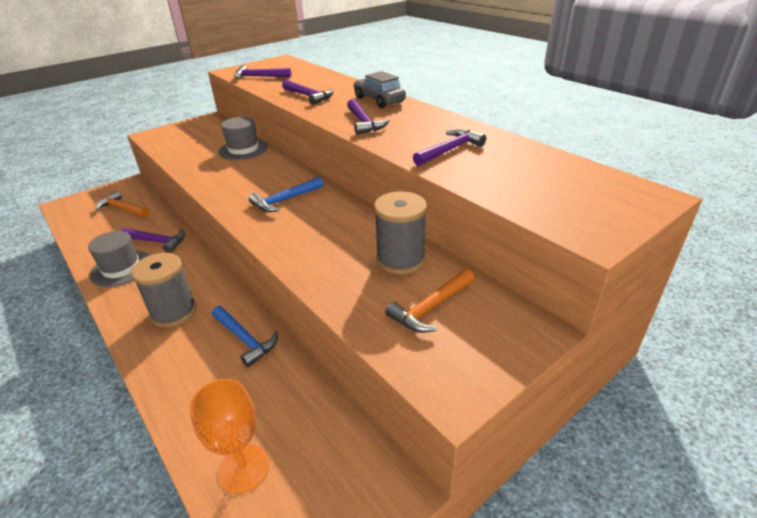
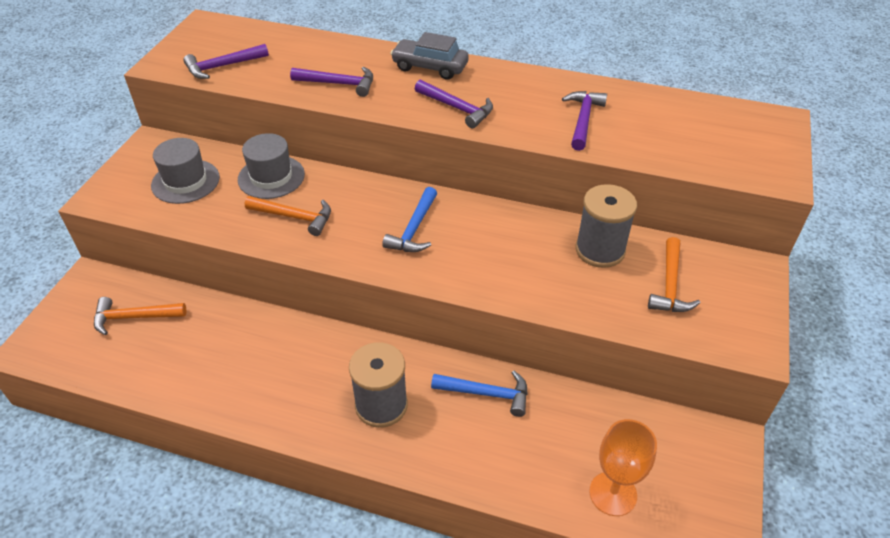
camera: 35 degrees left, 10 degrees up
grey hat [88,231,150,287] -> grey hat moved to [151,138,220,204]
purple hammer [120,228,185,253] -> none
none -> orange hammer [245,196,331,236]

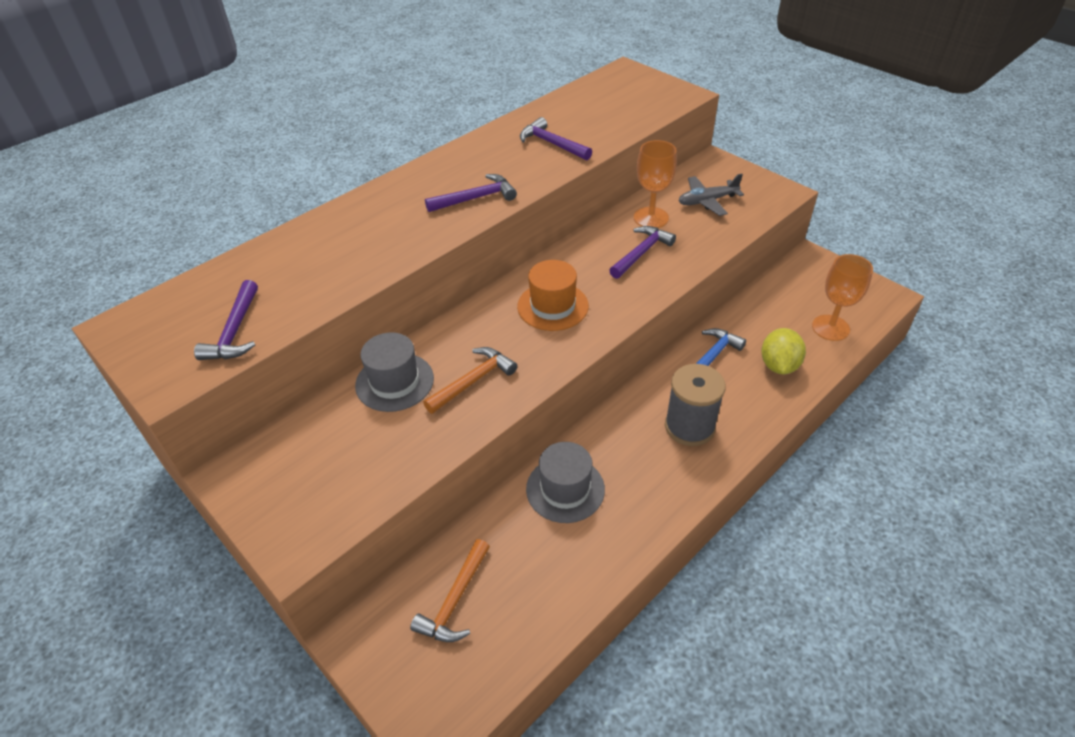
camera: 60 degrees left, 0 degrees up
grey hat [151,138,220,204] -> grey hat moved to [526,442,605,523]
purple hammer [290,67,373,97] -> purple hammer moved to [609,226,676,279]
blue hammer [382,187,437,252] -> orange hat [517,260,589,331]
grey car [390,32,469,80] -> none
grey spool [575,184,637,268] -> orange goblet [634,140,677,228]
orange hammer [648,237,700,312] -> grey plane [679,174,744,216]
none -> yellow lemon [761,328,806,374]

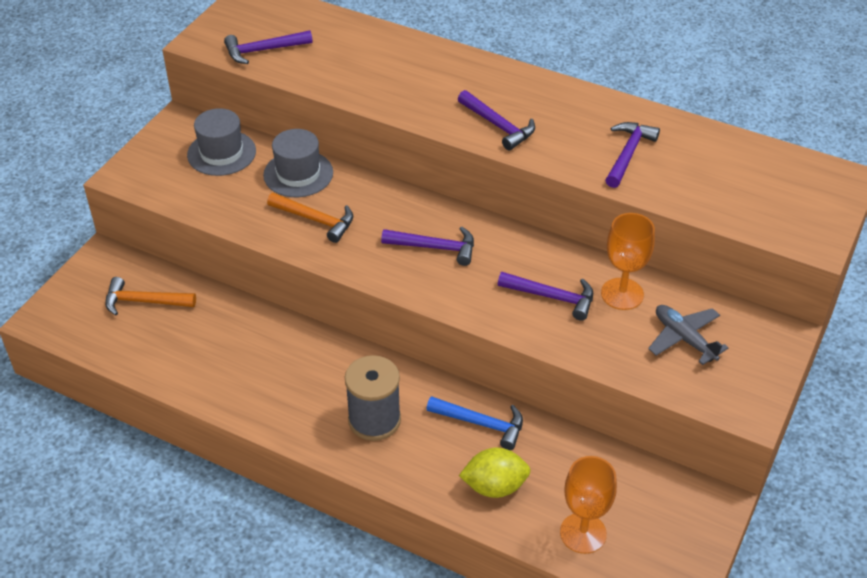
camera: 70 degrees right, 0 degrees up
orange hat [517,260,589,331] -> purple hammer [381,227,474,266]
grey hat [526,442,605,523] -> grey hat moved to [187,108,256,176]

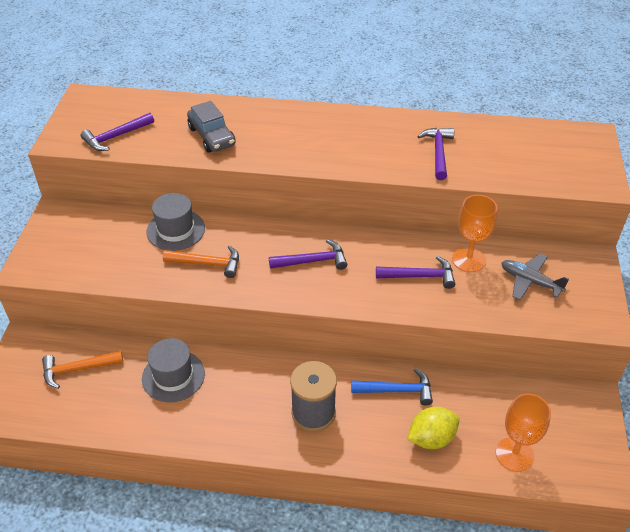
camera: 20 degrees left, 0 degrees up
grey hat [187,108,256,176] -> grey hat moved to [142,338,205,403]
purple hammer [458,90,535,151] -> none
none -> grey car [187,101,236,153]

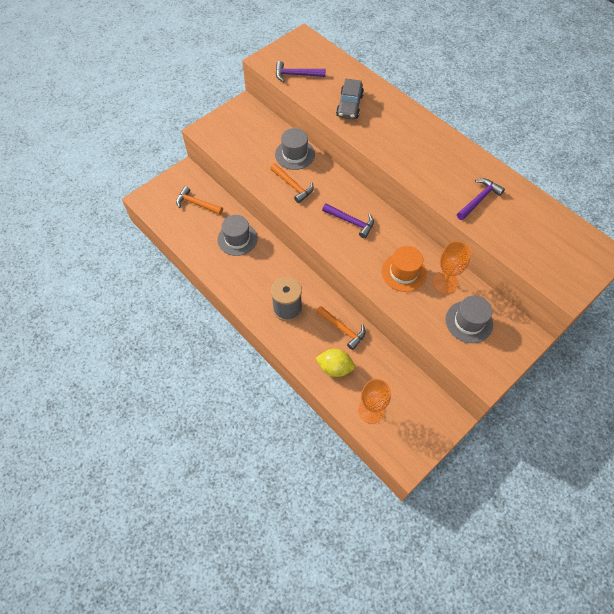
camera: 40 degrees right, 15 degrees up
blue hammer [351,368,433,405] -> orange hammer [316,306,366,350]
purple hammer [376,256,455,289] -> orange hat [381,246,427,292]
grey plane [502,253,569,300] -> grey hat [445,296,493,343]

